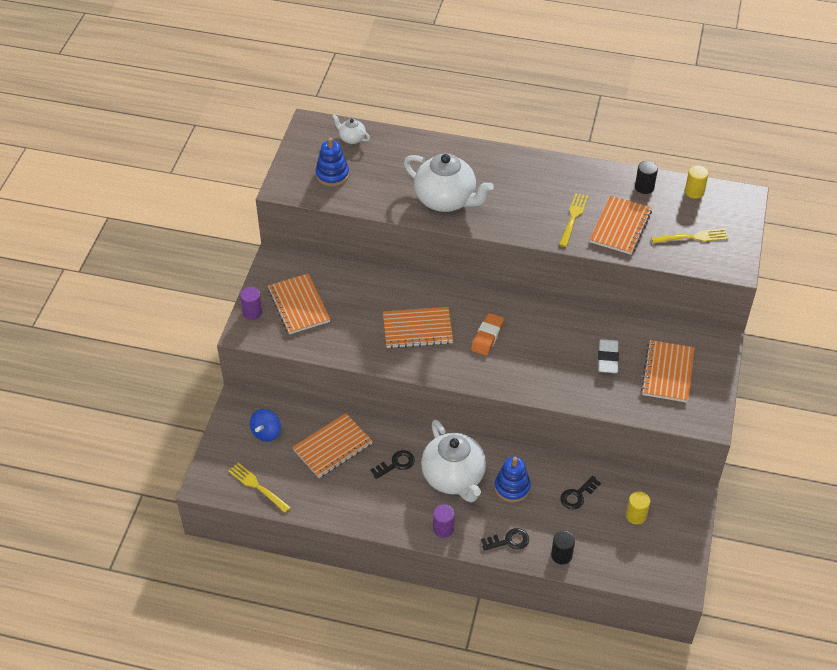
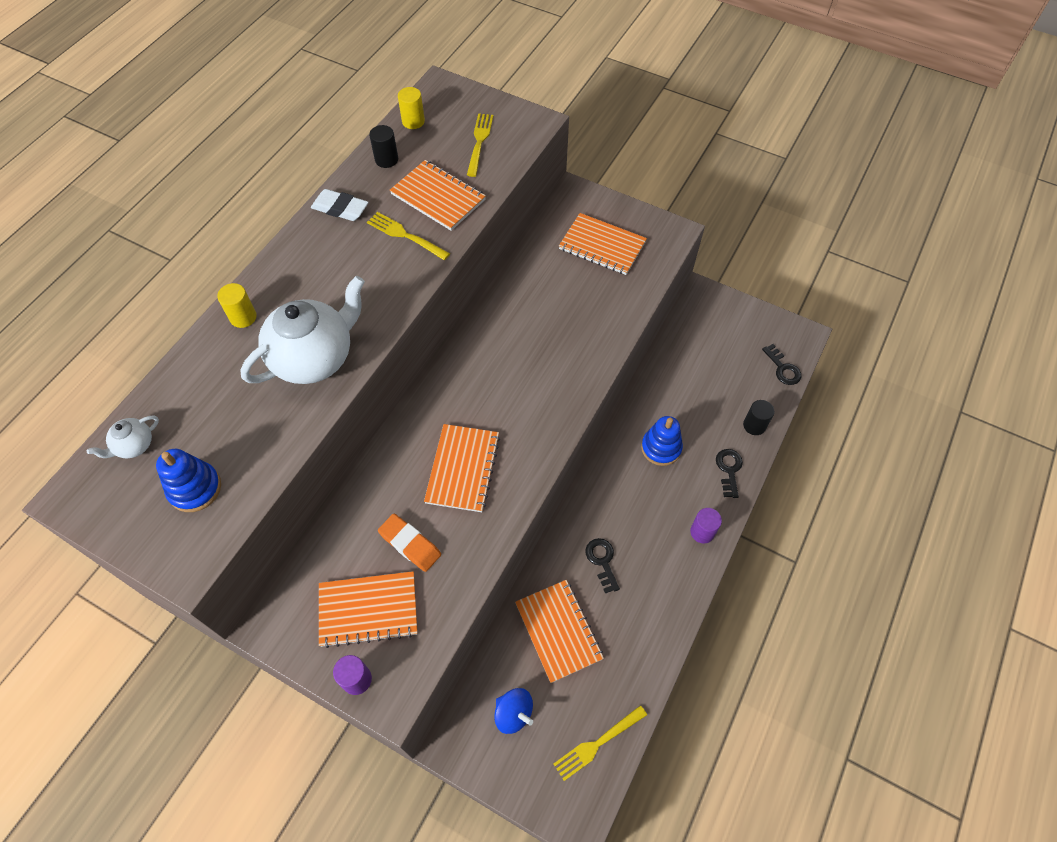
camera: 75 degrees left, 10 degrees up
white teapot [421,420,486,503] -> none
orange eraser [471,313,504,356] -> orange eraser moved to [378,514,441,572]
black key [560,476,601,509] -> black key moved to [762,344,801,385]
white eraser [598,339,619,373] -> white eraser moved to [311,189,369,221]
yellow cylinder [626,491,650,525] -> yellow cylinder moved to [217,283,257,328]

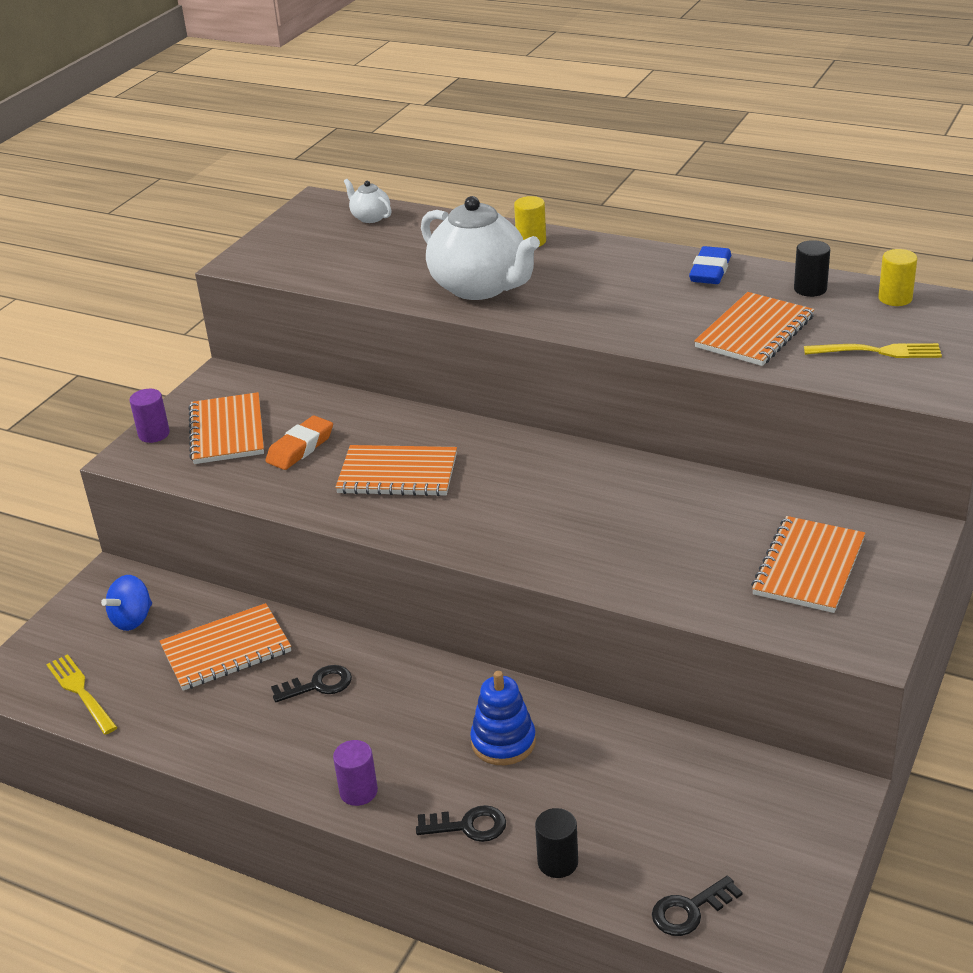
camera: 90 degrees right, 25 degrees down
blue stacking toy [156,449,221,512] -> none
white eraser [311,189,369,221] -> blue eraser [689,246,731,284]
yellow fork [367,212,450,260] -> none

